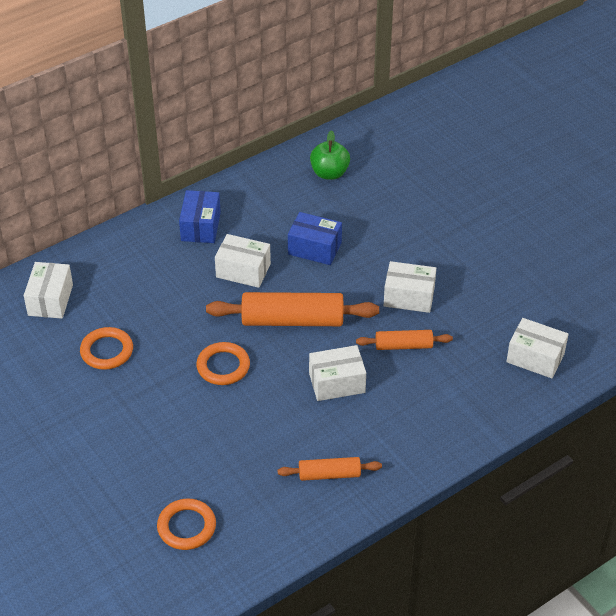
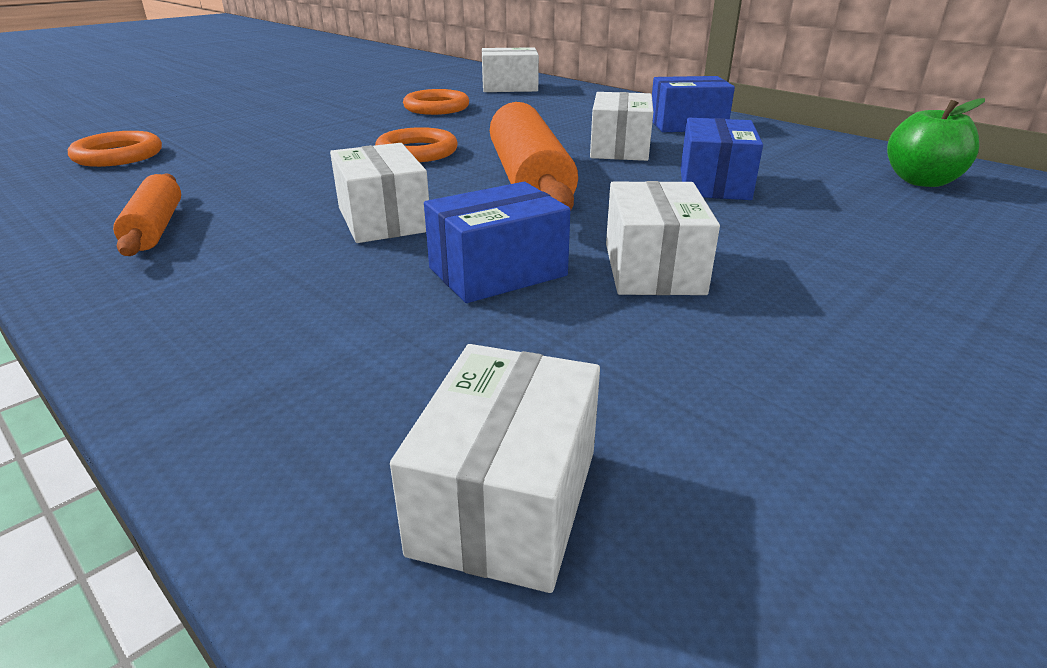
camera: 80 degrees right, 15 degrees down
orange rolling pin [356,330,453,350] -> blue box [424,182,571,303]

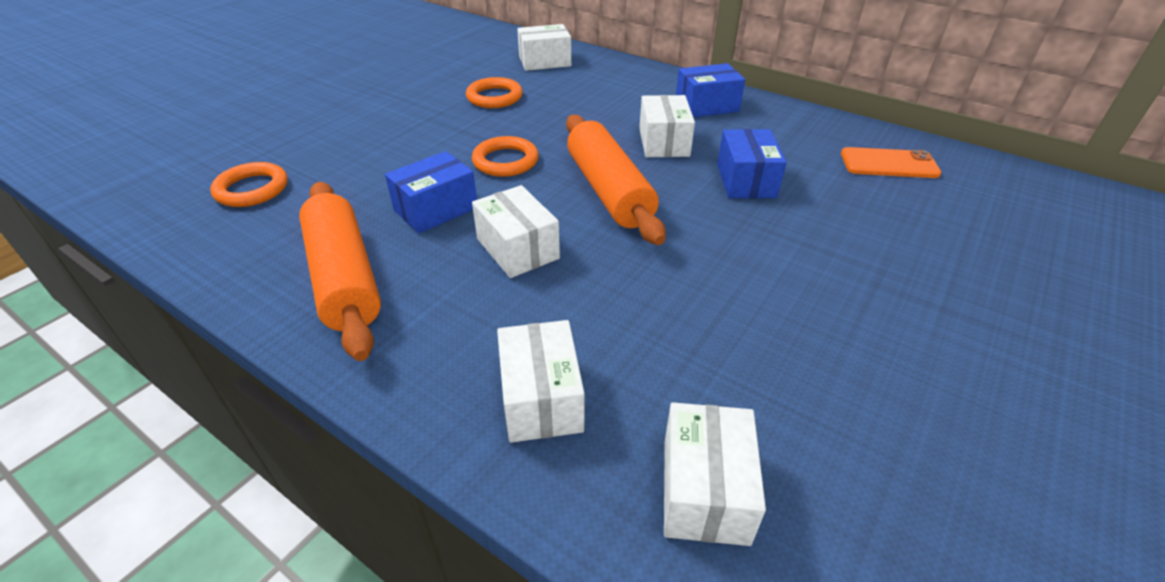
camera: 10 degrees left, 10 degrees up
orange rolling pin [113,173,181,256] -> orange rolling pin [299,182,381,361], size x1.81
blue box [424,182,571,303] -> blue box moved to [385,151,477,233]
white box [606,181,720,295] -> white box moved to [497,320,584,443]
green apple [887,98,985,187] -> orange phone [841,147,941,178]

